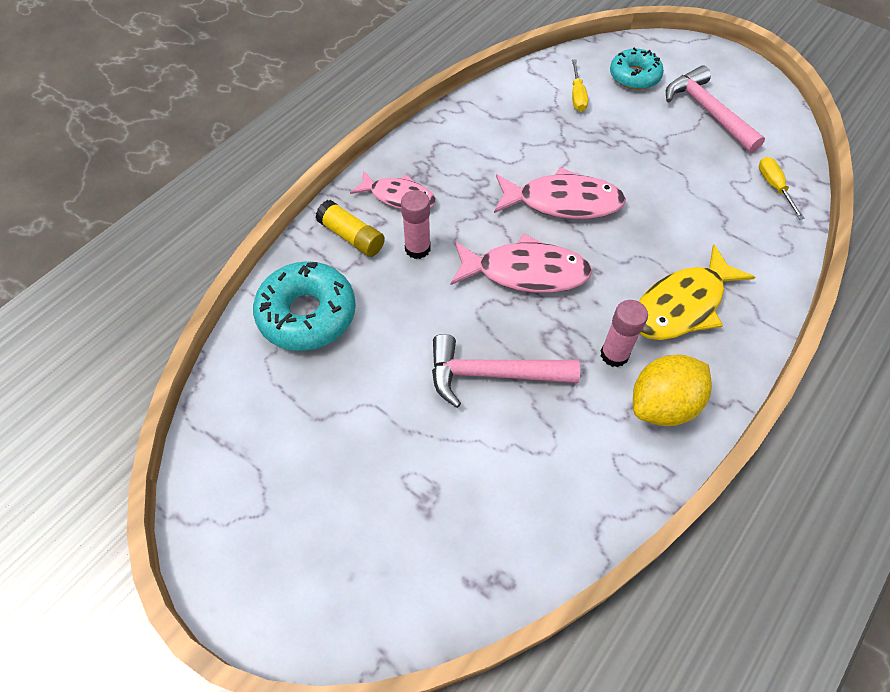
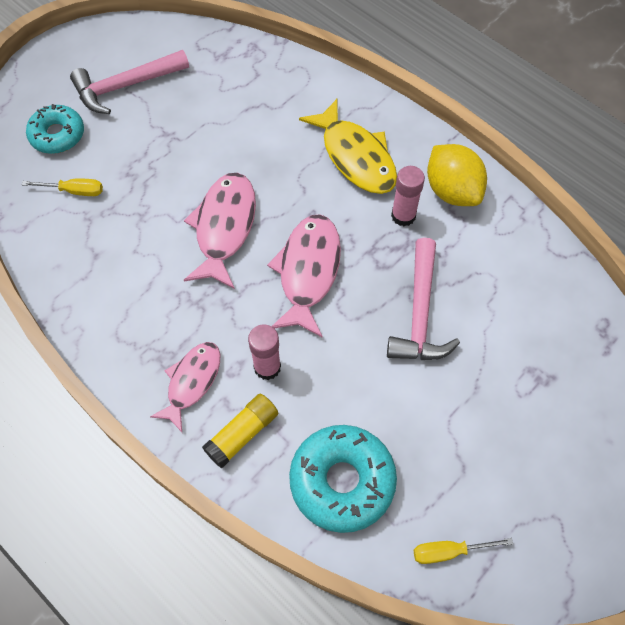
camera: 85 degrees left, 5 degrees up
yellow screwdriver [759,157,805,220] -> yellow screwdriver moved to [414,538,513,564]

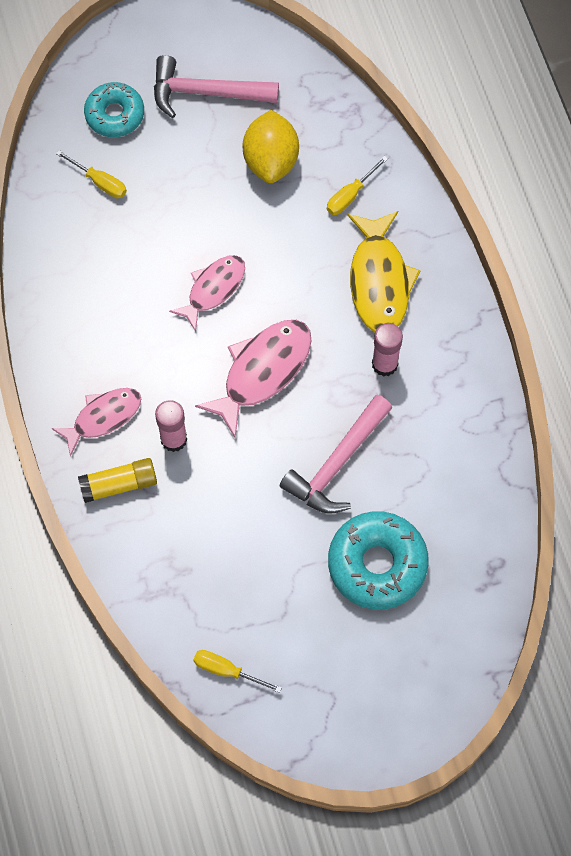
camera: 30 degrees right, 5 degrees up
pink fish [184,173,256,289] -> pink fish [169,255,245,332], size x0.67
turquoise donut [289,425,397,533] -> turquoise donut moved to [328,511,429,610]
yellow lemon [427,144,487,206] -> yellow lemon moved to [243,110,299,183]
none -> yellow screwdriver [327,156,388,215]

